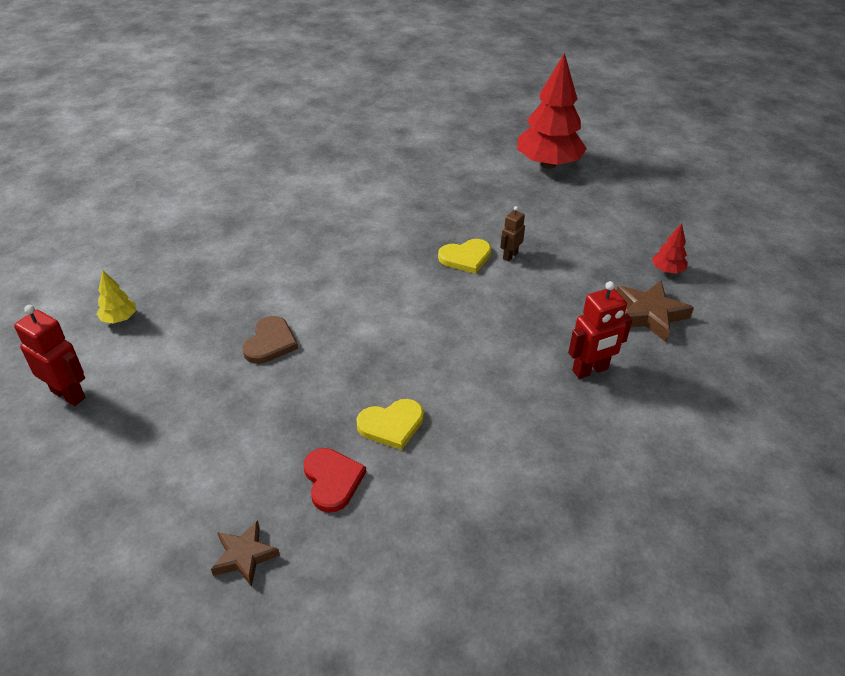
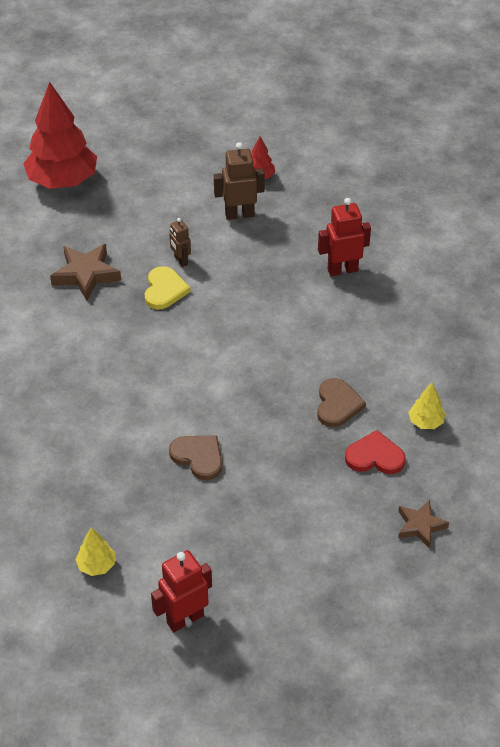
camera: 65 degrees left, 5 degrees up
yellow heart [356,399,424,450] -> brown heart [317,378,366,427]
red robot [568,281,633,379] -> red robot turned 105 degrees counterclockwise [318,198,371,276]
brown star [617,281,694,342] -> brown star moved to [50,244,121,300]
none -> brown robot [214,142,265,220]
none -> yellow tree [408,383,445,429]

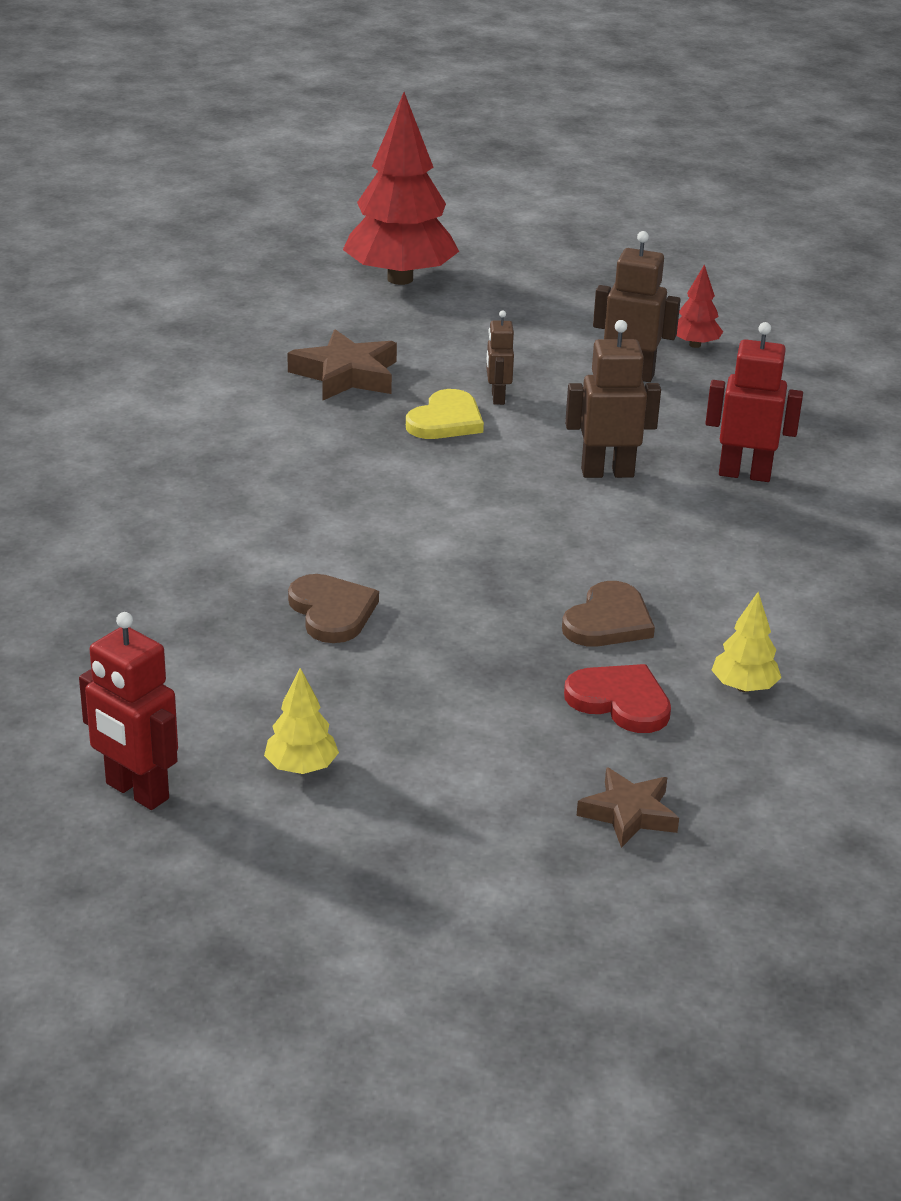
camera: 25 degrees right, 15 degrees down
yellow tree [75,528,115,576] -> yellow tree moved to [264,668,339,774]
red robot [151,550,212,632] -> red robot turned 135 degrees counterclockwise [79,612,178,810]
none -> brown robot [565,320,661,478]

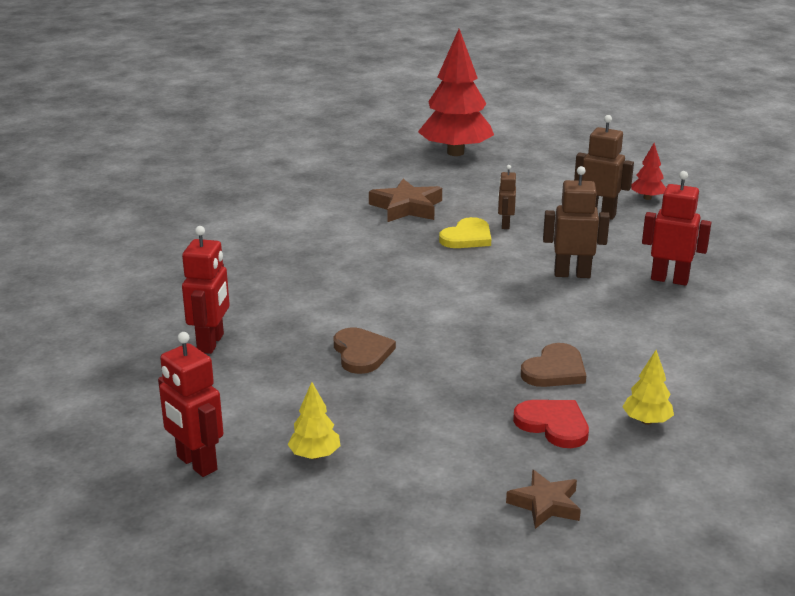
camera: 10 degrees right, 5 degrees down
none -> red robot [182,226,230,354]

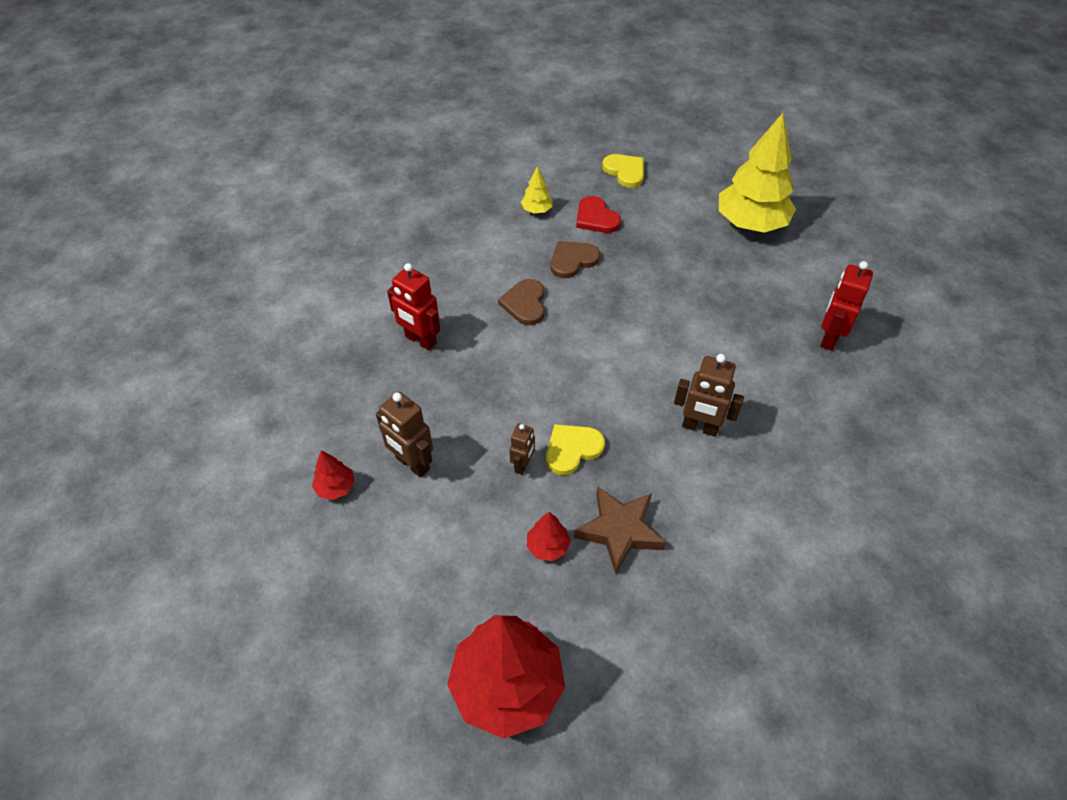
camera: 165 degrees left, 25 degrees up
red robot [158,332,223,477] -> none
yellow tree [287,382,341,459] -> yellow tree [719,113,796,233], size x2.32
brown heart [334,327,396,374] -> brown heart moved to [498,279,545,325]
brown star [506,469,581,529] -> yellow heart [602,154,644,188]
brown robot [543,166,610,278] -> brown robot moved to [674,354,744,437]
none -> red tree [527,512,571,561]

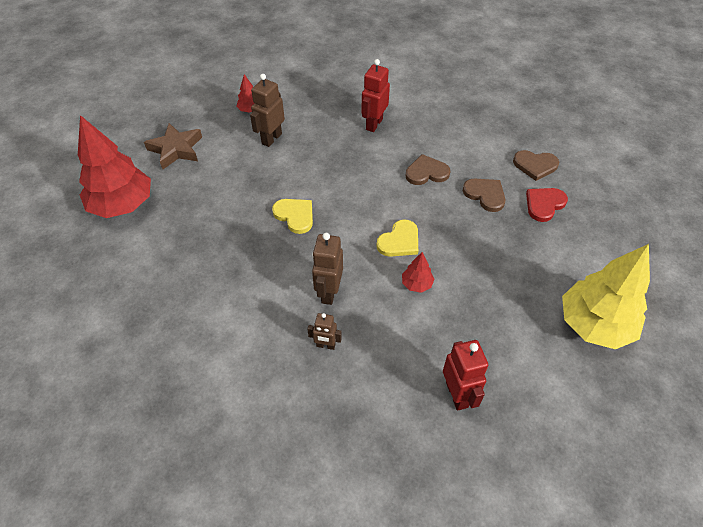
camera: 80 degrees right, 0 degrees up
brown robot [509,423,535,475] -> brown robot moved to [308,313,342,350]
yellow tree [521,167,553,213] -> brown heart [513,150,559,181]
red tree [527,512,571,561] -> red tree moved to [402,252,434,293]
brown star [574,486,666,574] -> brown star moved to [144,123,202,169]
yellow heart [602,154,644,188] -> yellow heart moved to [376,219,418,257]
red robot [820,261,873,351] -> red robot turned 60 degrees clockwise [443,340,488,411]

